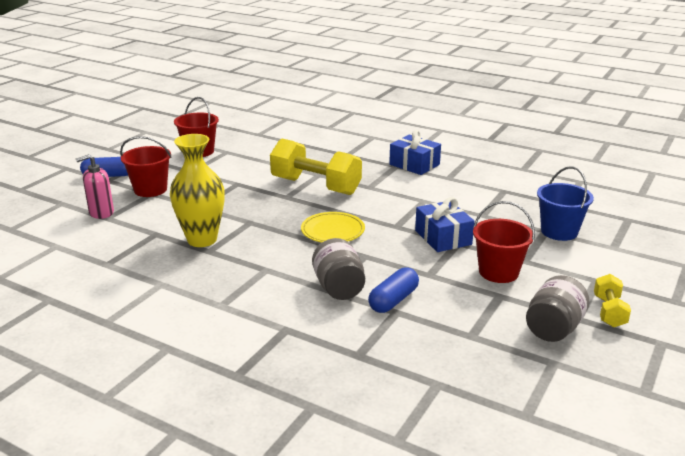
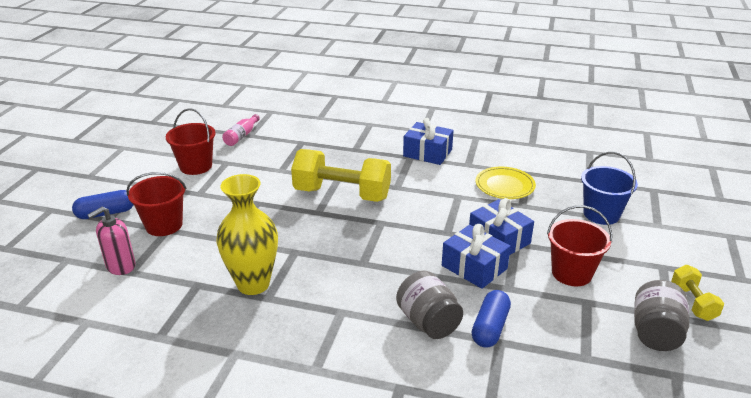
camera: 15 degrees left, 5 degrees up
yellow plate [301,212,365,243] -> yellow plate moved to [476,167,536,199]
none -> pink bottle [222,114,260,146]
none -> blue gift [442,224,511,289]

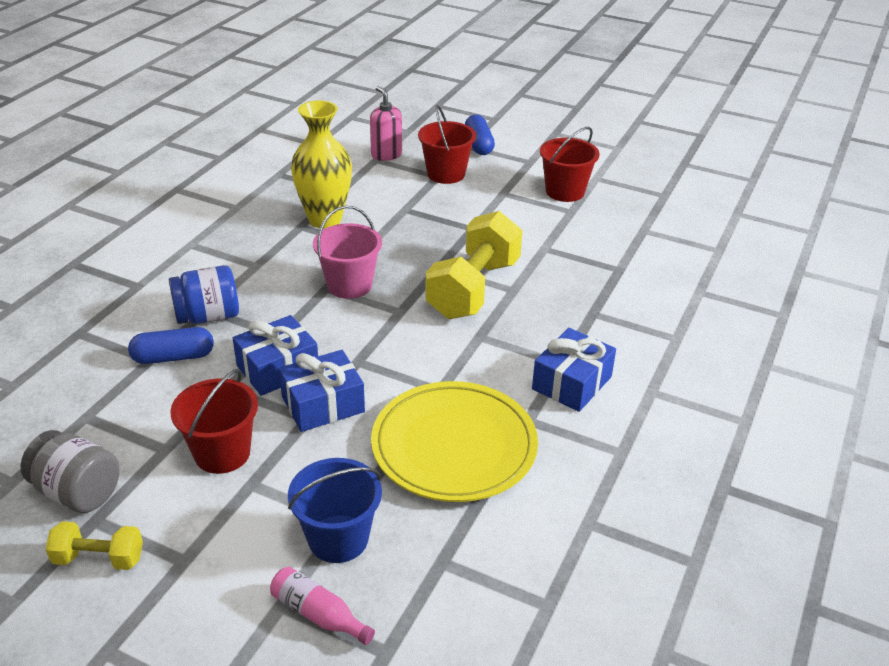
camera: 100 degrees right, 5 degrees up
pink bottle [222,114,260,146] -> pink bottle moved to [270,567,375,645]
grey jar [396,271,463,339] -> blue jar [169,265,239,324]
blue capsule [472,290,511,348] -> blue capsule turned 45 degrees counterclockwise [128,327,214,364]
yellow plate [476,167,536,199] -> yellow plate [371,381,538,502], size x1.70
none -> pink bucket [313,206,382,299]

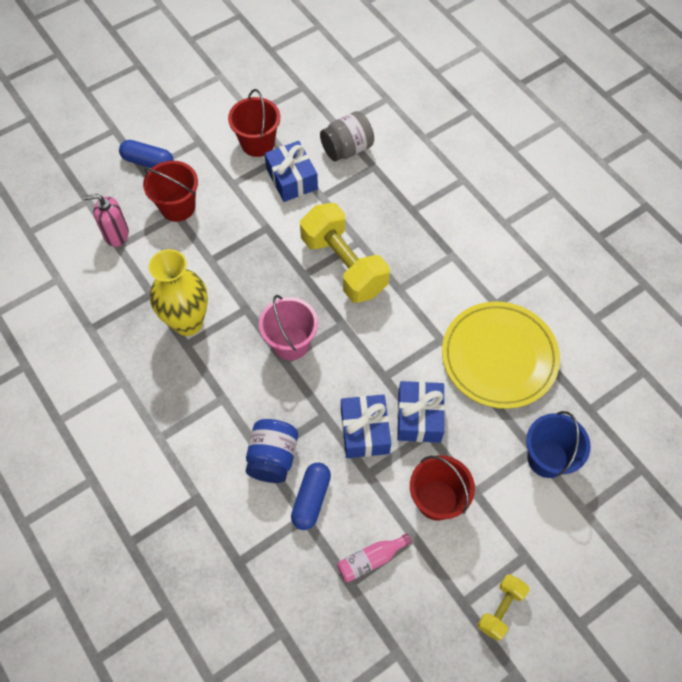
camera: 60 degrees left, 25 degrees up
grey jar [21,430,119,513] -> grey jar moved to [320,111,374,161]
pink bottle [270,567,375,645] -> pink bottle moved to [337,533,412,582]
blue gift [532,328,616,412] -> blue gift moved to [264,141,318,202]

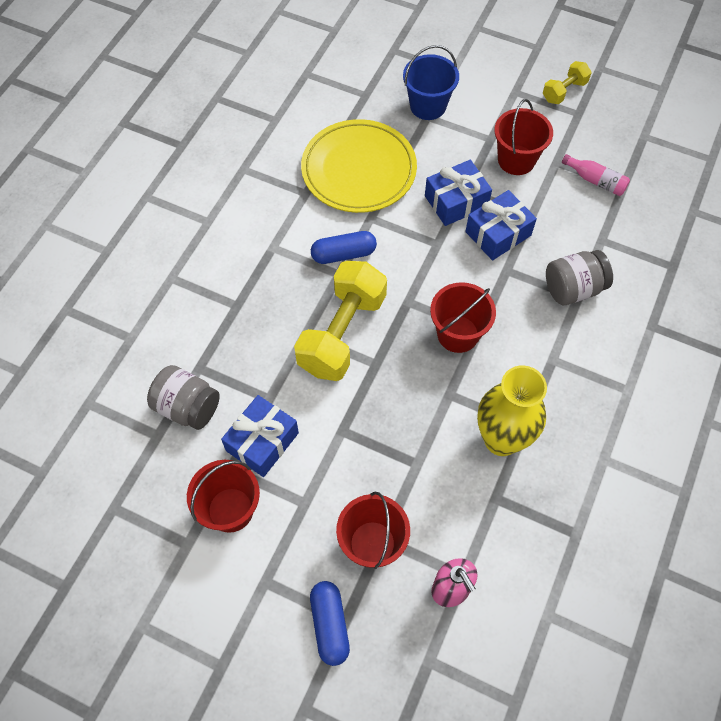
camera: 120 degrees left, 0 degrees up
blue jar [246,419,298,483] -> grey jar [546,250,613,305]
pink bucket [259,295,318,360] -> red bucket [430,282,496,353]
blue capsule [291,463,331,530] -> blue capsule moved to [311,231,377,264]
yellow dumbbell [478,574,530,641] -> yellow dumbbell turned 45 degrees counterclockwise [543,61,592,104]

